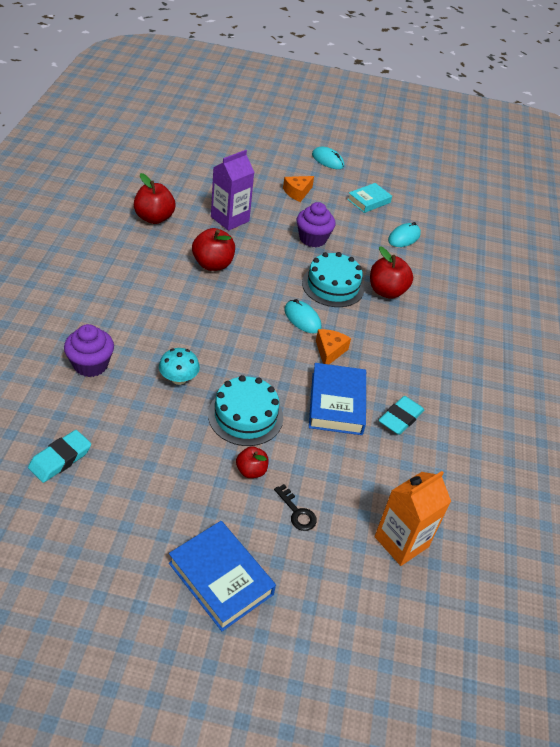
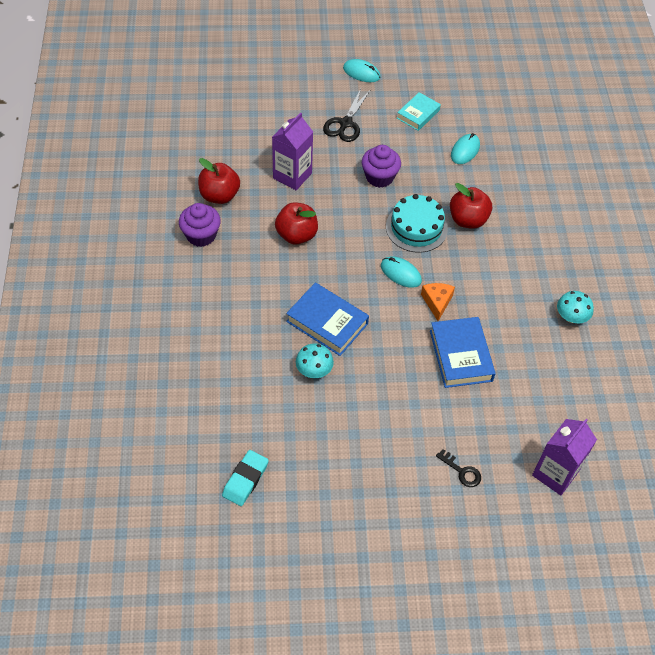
camera: 10 degrees left, 10 degrees up
purple cupcake [64,324,114,377] -> purple cupcake moved to [179,203,221,247]
blue book [169,521,276,631] -> blue book moved to [286,282,369,356]
turquoise cake [208,375,283,446] -> none
red apple [236,447,269,478] -> none
orange cheese [283,176,314,202] -> black scissors [323,89,371,142]
orange carton [375,471,451,566] -> purple carton [532,419,597,495]
turquoise eraser [379,396,424,435] -> none
none -> turquoise mushroom [557,291,594,323]

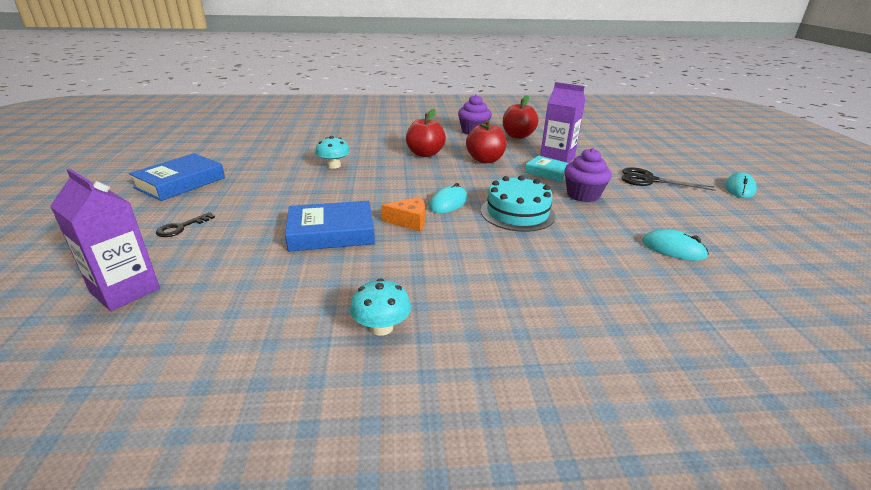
camera: 90 degrees right, 25 degrees down
turquoise eraser [222,450,269,506] -> none
blue book [286,282,369,356] -> blue book moved to [129,153,225,201]
turquoise book [397,92,441,131] -> turquoise book moved to [525,156,569,183]
red apple [450,183,492,229] -> red apple moved to [406,109,446,157]

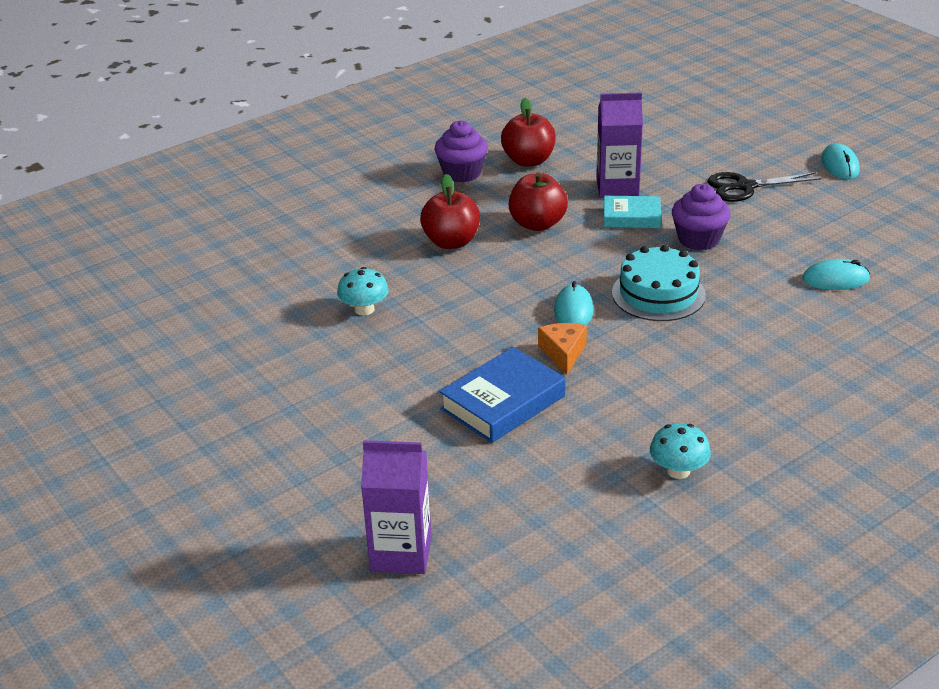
camera: 30 degrees left, 5 degrees up
blue book [129,153,225,201] -> none
black key [156,212,215,237] -> none
orange cheese [381,197,425,231] -> orange cheese turned 60 degrees counterclockwise [538,323,587,374]

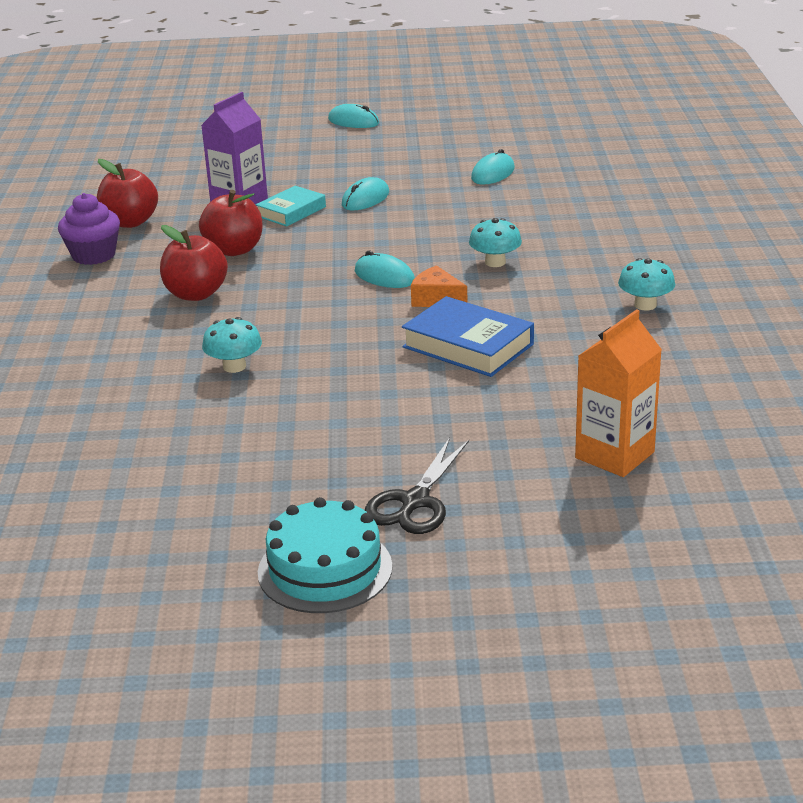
camera: 55 degrees left, 5 degrees down
purple carton [361,440,432,574] -> orange carton [575,309,662,477]
blue book [439,347,566,443] -> blue book turned 45 degrees counterclockwise [402,296,534,377]
turquoise cake [612,245,706,321] -> turquoise cake moved to [258,497,392,613]
purple cupcake [672,184,731,251] -> turquoise mouse [342,177,389,210]
black scissors [708,172,822,202] -> black scissors moved to [365,438,469,534]
none -> turquoise mushroom [469,218,522,267]

